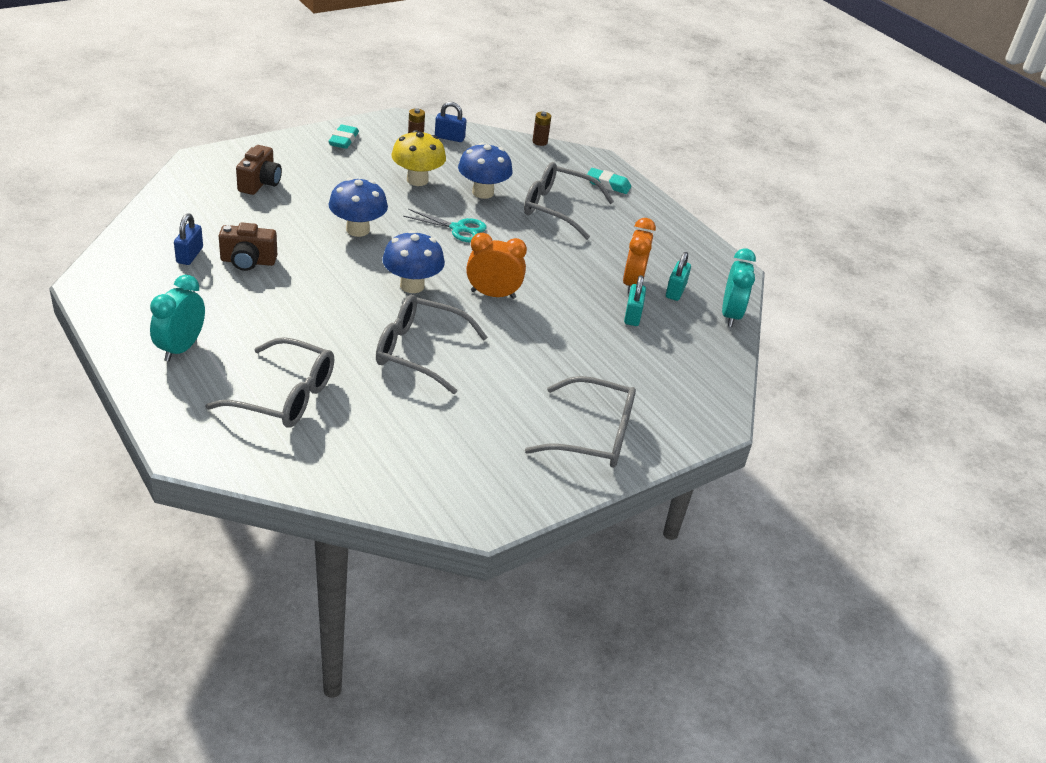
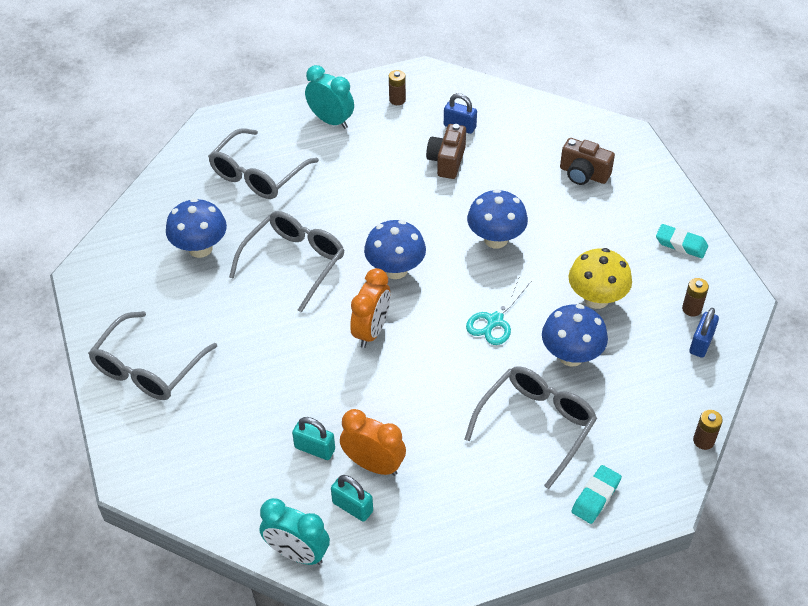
camera: 110 degrees right, 10 degrees up
none -> blue mushroom [166,198,227,258]
none -> brown battery [389,70,406,105]

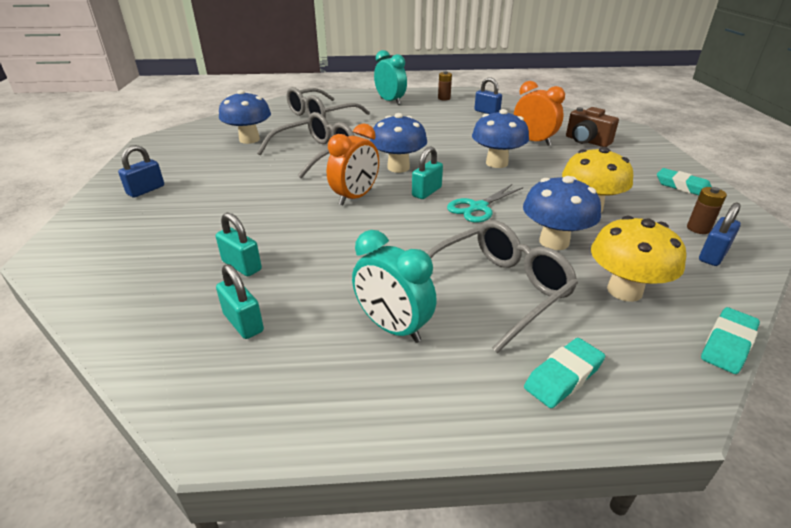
camera: 15 degrees right, 15 degrees down
grey glasses [88,311,217,400] -> blue padlock [118,145,164,198]
turquoise clock [260,498,330,565] -> turquoise clock moved to [352,230,437,343]
orange clock [340,409,406,476] -> orange clock moved to [514,81,565,146]
brown camera [426,124,466,179] -> none
brown battery [693,410,723,450] -> turquoise eraser [701,307,760,374]
none -> turquoise padlock [412,146,443,199]
none -> yellow mushroom [591,216,686,302]

